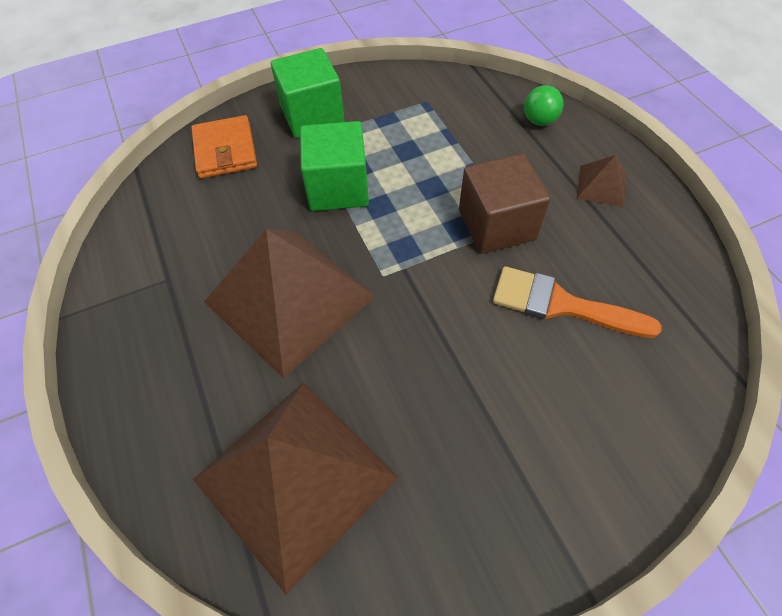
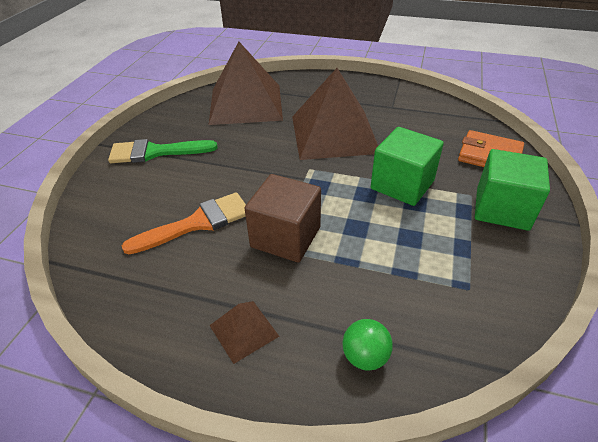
camera: 130 degrees right, 15 degrees down
none -> green brush [108,139,217,163]

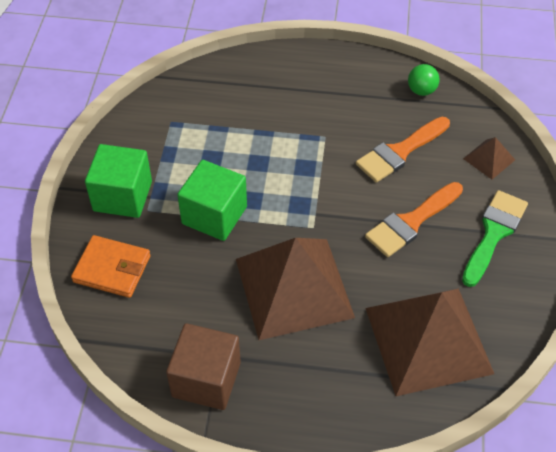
camera: 170 degrees right, 10 degrees up
green brush [108,139,217,163] -> green brush turned 45 degrees counterclockwise [462,190,528,287]
brown pyramid [209,301,279,364] -> brown pyramid moved to [463,137,515,179]
brown cube [244,174,321,263] -> brown cube moved to [166,323,241,410]
green ball [342,319,393,370] -> green ball moved to [408,64,440,96]
none -> orange brush [365,182,463,257]

